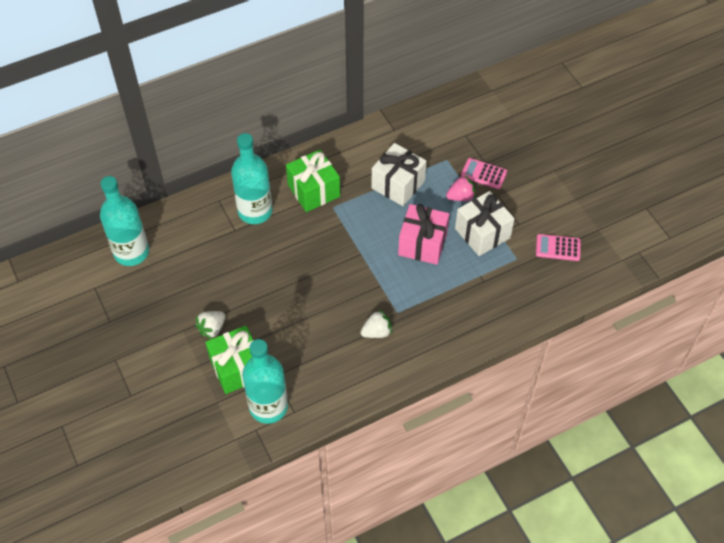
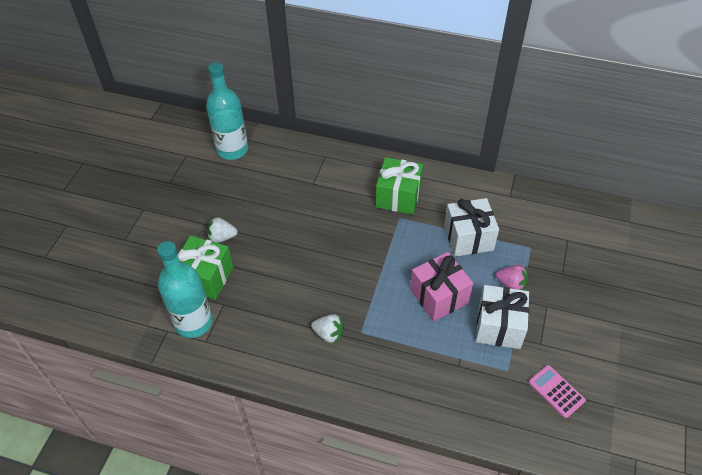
camera: 45 degrees right, 5 degrees down
turquoise bottle [231,133,273,224] -> none
pink calculator [461,158,507,189] -> none

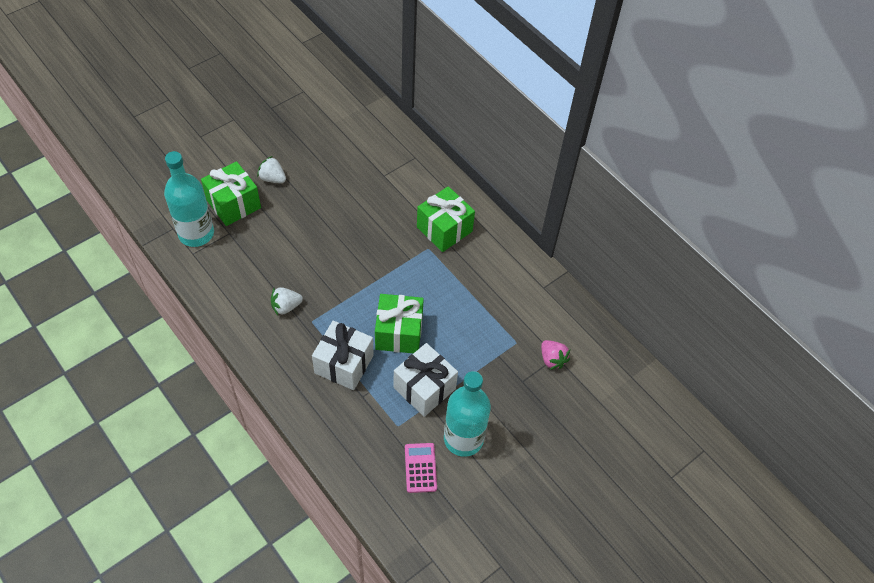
camera: 30 degrees right, 5 degrees up
turquoise bottle [206,62,248,160] -> turquoise bottle moved to [444,371,491,457]
white strawberry [311,314,344,344] -> white strawberry turned 105 degrees clockwise [271,287,303,315]
pink gift [410,252,473,321] -> green gift [375,294,424,353]
white gift [444,198,499,257] -> white gift moved to [312,321,374,390]
pink strawberry [496,265,528,290] -> pink strawberry moved to [541,340,570,370]

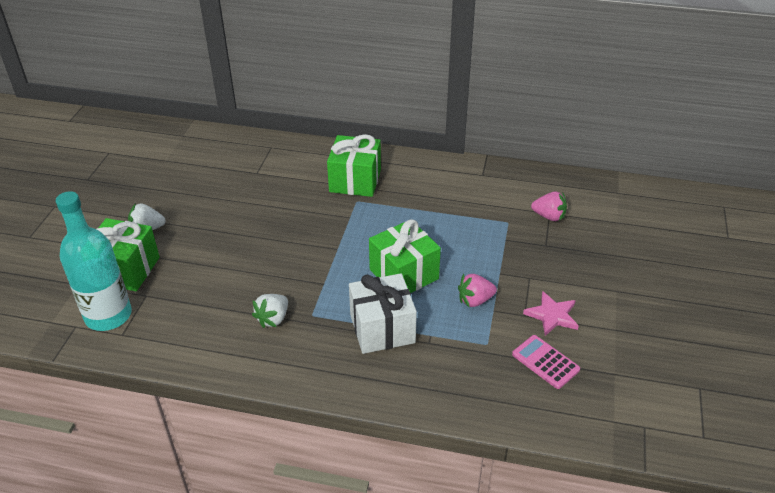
camera: 35 degrees left, 15 degrees down
white gift [394,343,458,417] -> pink strawberry [458,274,497,307]
turquoise bottle [444,371,491,457] -> pink star [523,291,579,336]

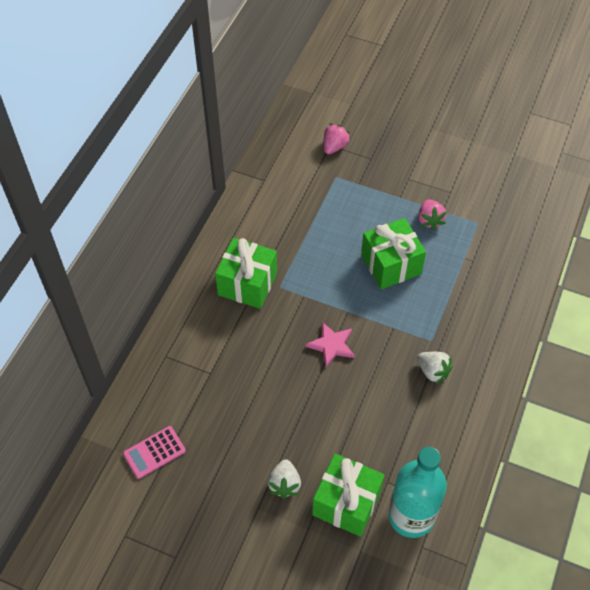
camera: 80 degrees left, 15 degrees up
white gift [349,273,417,354] -> none
pink calculator [512,335,580,389] -> pink calculator moved to [123,426,186,479]
pink star [523,291,579,336] -> pink star moved to [306,322,355,368]

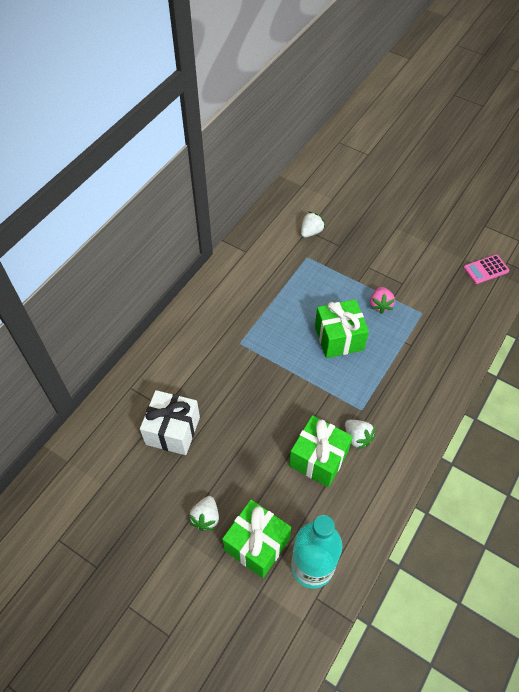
camera: 10 degrees right, 0 degrees up
pink calculator [123,426,186,479] -> pink calculator moved to [463,254,510,284]
green gift [215,238,277,309] -> green gift moved to [289,415,353,487]
pink star [306,322,355,368] -> none
pink strawberry [324,123,351,154] -> white strawberry [301,212,325,238]
none -> white gift [140,390,200,455]

